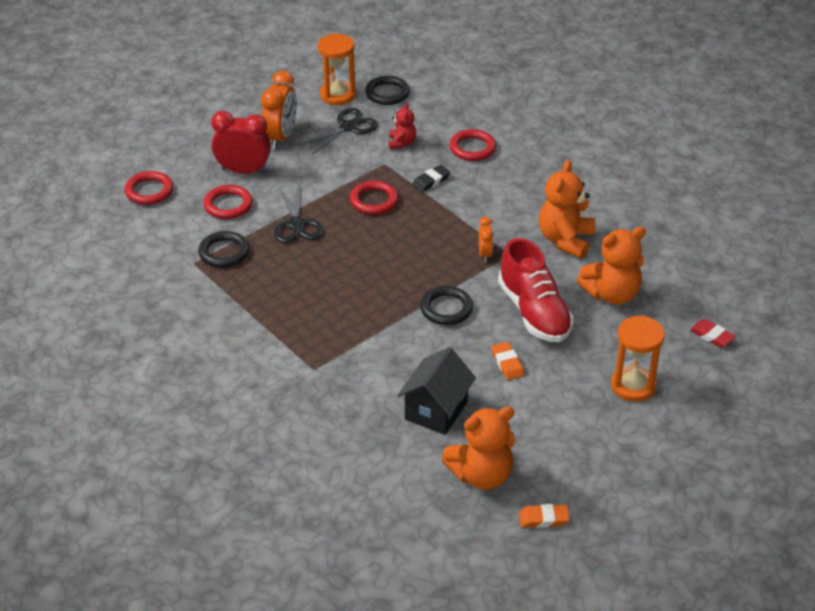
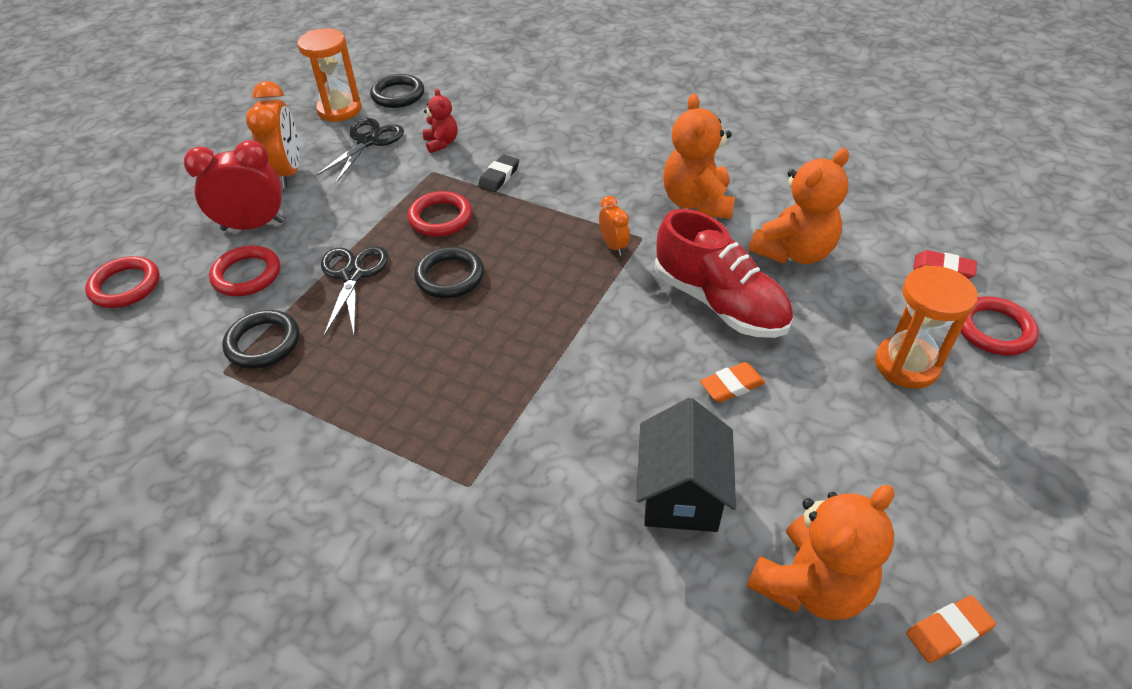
camera: 20 degrees left, 5 degrees up
black scissors [274,185,323,243] -> black scissors turned 150 degrees counterclockwise [321,246,388,336]
black ring [420,286,473,325] -> black ring moved to [414,247,484,298]
red ring [449,129,496,161] -> red ring moved to [960,297,1039,355]
orange eraser [491,342,524,380] -> orange eraser turned 75 degrees counterclockwise [700,362,765,402]

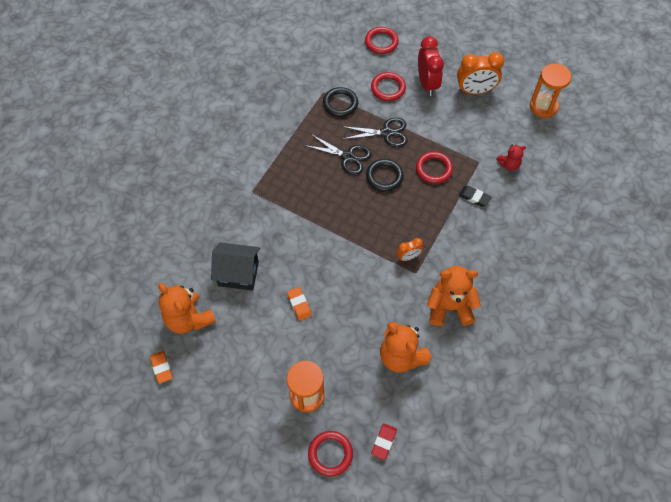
camera: 90 degrees right, 15 degrees up
black scissors [315,118,404,183] -> black scissors moved to [304,134,371,175]
black ring [370,74,424,108] -> none
red shoe [655,209,793,338] -> none

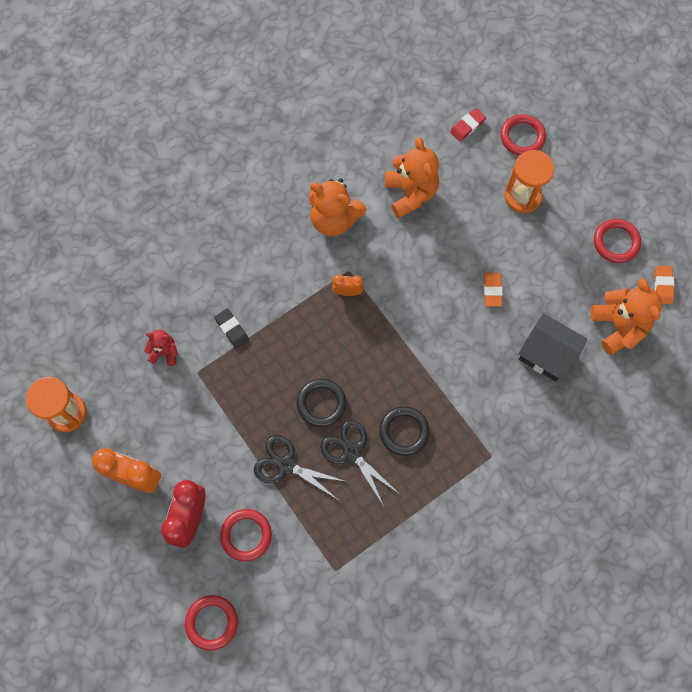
camera: 155 degrees left, 10 degrees up
black ring [323,87,358,117] -> black ring moved to [379,406,430,456]
red ring [416,151,453,184] -> red ring moved to [594,219,641,263]

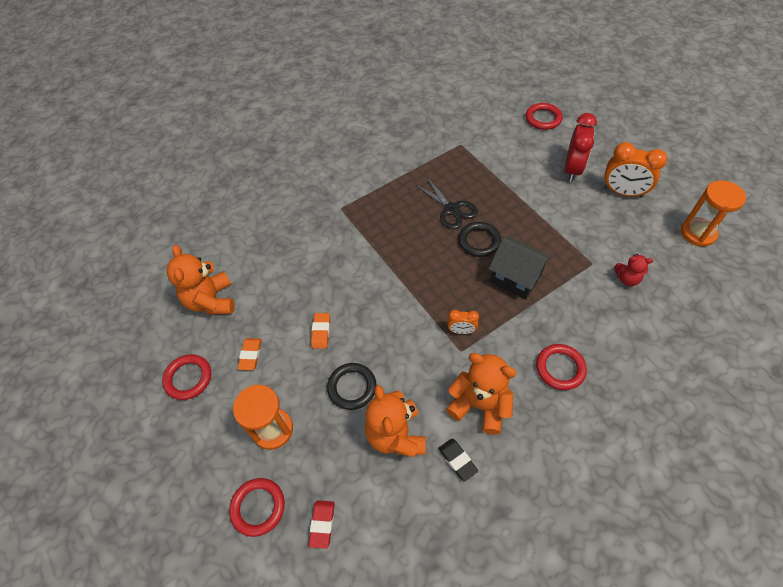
camera: 175 degrees left, 15 degrees down
black eraser [214,308,249,348] -> black eraser moved to [438,439,478,482]
red ring [220,509,272,562] -> red ring moved to [536,344,587,390]
black scissors [254,435,347,499] -> none
black ring [379,406,430,456] -> black ring moved to [327,363,376,410]
red eraser [450,108,486,141] -> red eraser turned 45 degrees counterclockwise [309,500,335,549]
black house [518,313,587,382] -> black house moved to [489,237,552,300]
orange eraser [655,266,674,304] -> orange eraser moved to [238,338,262,370]

